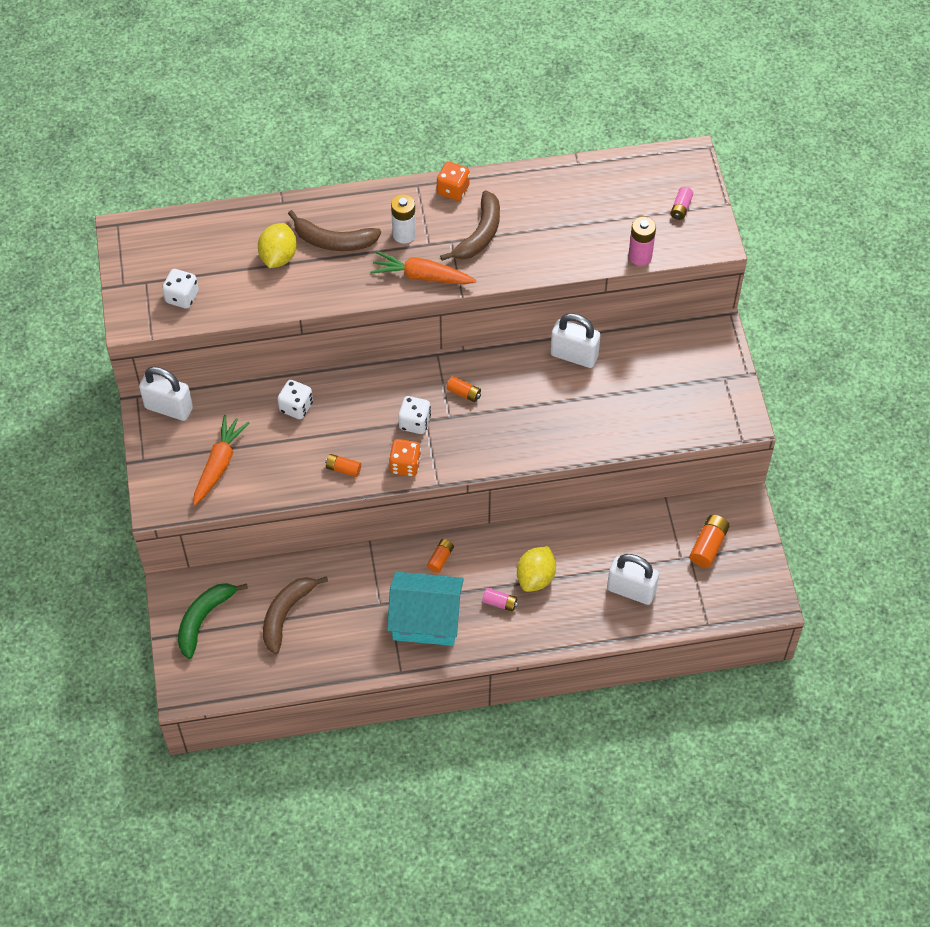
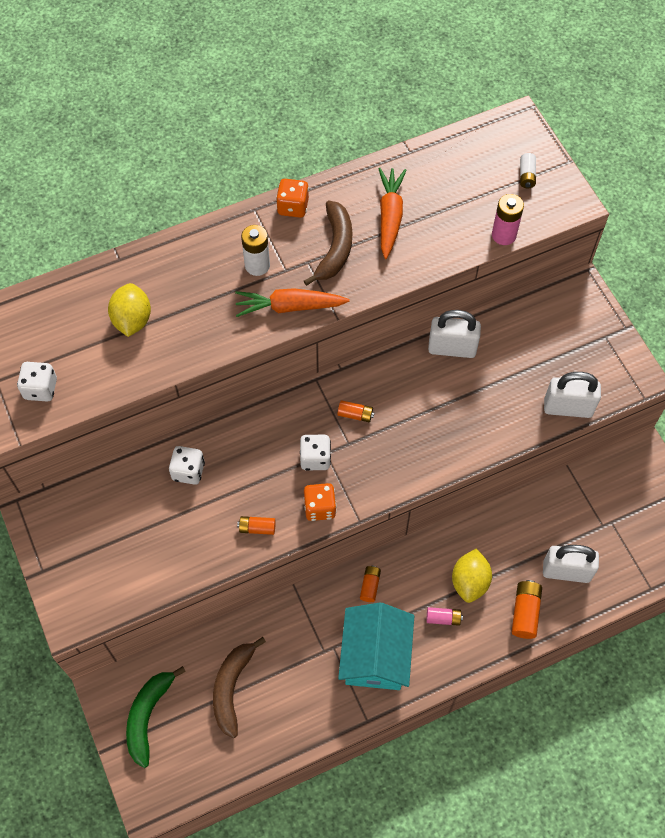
camera: 15 degrees left, 5 degrees up
white padlock [139,367,193,421] -> white padlock moved to [544,372,601,418]
orange carrot [193,415,249,506] -> orange carrot moved to [378,168,407,259]
brown banana [288,210,381,251] -> none
turquoise house [387,572,464,646] -> turquoise house turned 75 degrees counterclockwise [338,602,414,690]
pink battery [671,187,693,220] -> white battery [520,153,536,188]
orange battery [690,515,730,568] -> orange battery moved to [512,580,542,639]

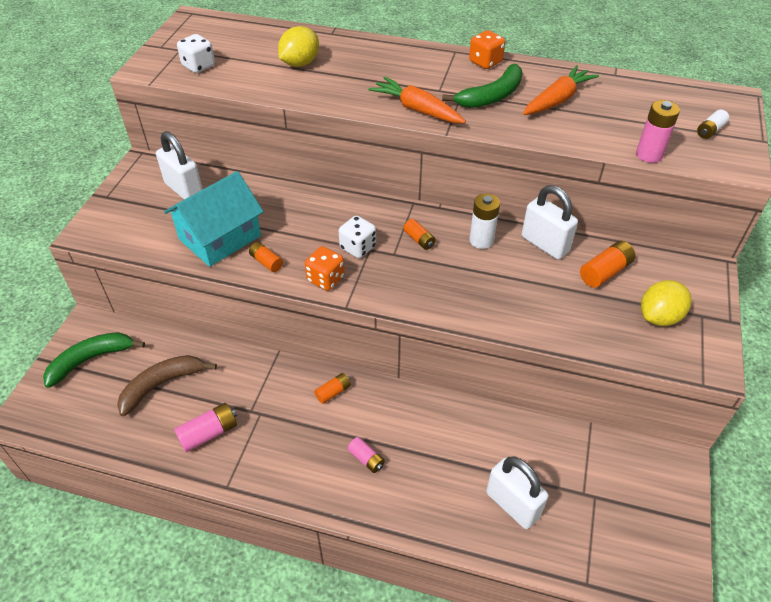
camera: 40 degrees right, 15 degrees down
white dice [169,446,205,485] -> none
white battery [241,225,270,276] -> white battery moved to [469,194,500,249]
brown banana [304,201,352,286] -> green banana [442,64,523,108]
turquoise house [338,602,414,690] -> turquoise house moved to [164,171,264,267]
yellow lemon [452,548,492,603] -> yellow lemon moved to [641,280,692,326]
orange battery [512,580,542,639] -> orange battery moved to [580,241,635,288]
white padlock [544,372,601,418] -> white padlock moved to [156,131,203,200]
none -> pink battery [174,403,237,452]

